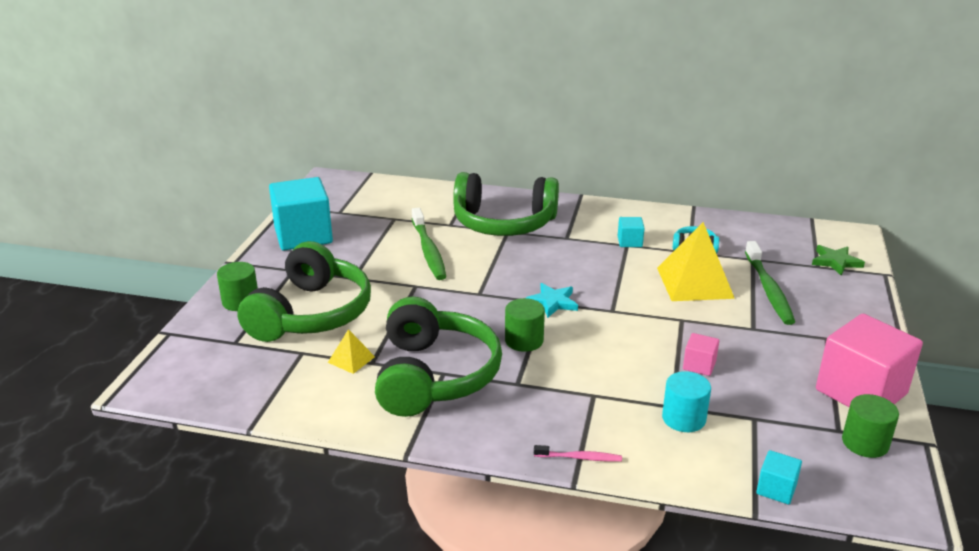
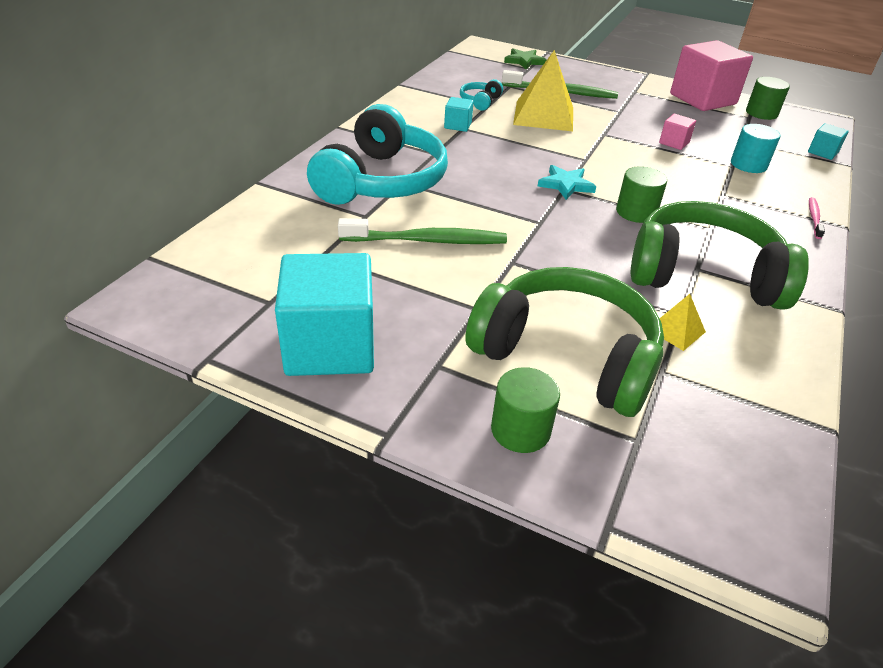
camera: 80 degrees left, 10 degrees up
green headphones [453,172,559,236] -> turquoise headphones [307,104,448,205]

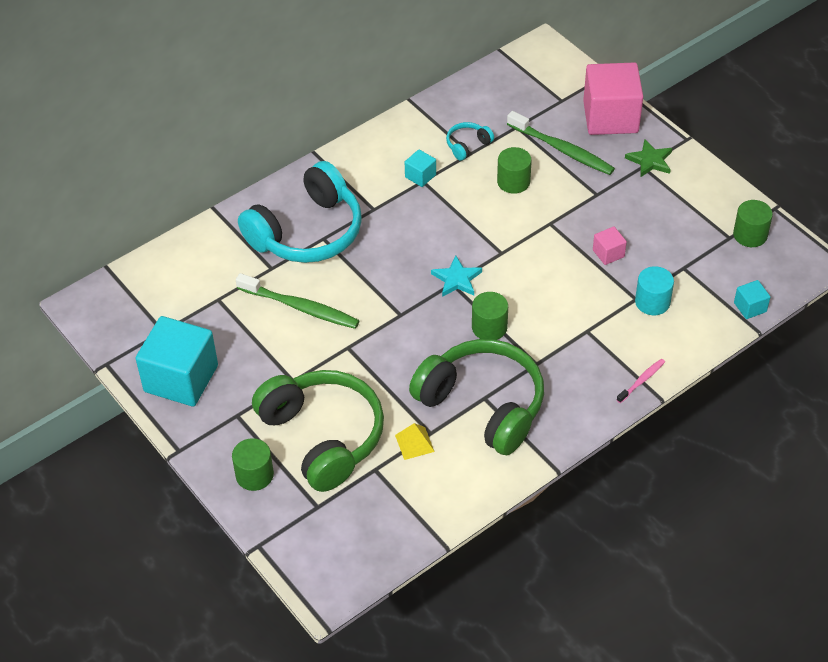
camera: 30 degrees right, 10 degrees up
green star [504,48,546,69] -> green star moved to [625,139,672,177]
yellow pyramid [513,50,573,131] -> green cylinder [497,147,532,194]
pink cube [670,40,753,111] -> pink cube moved to [583,62,643,135]

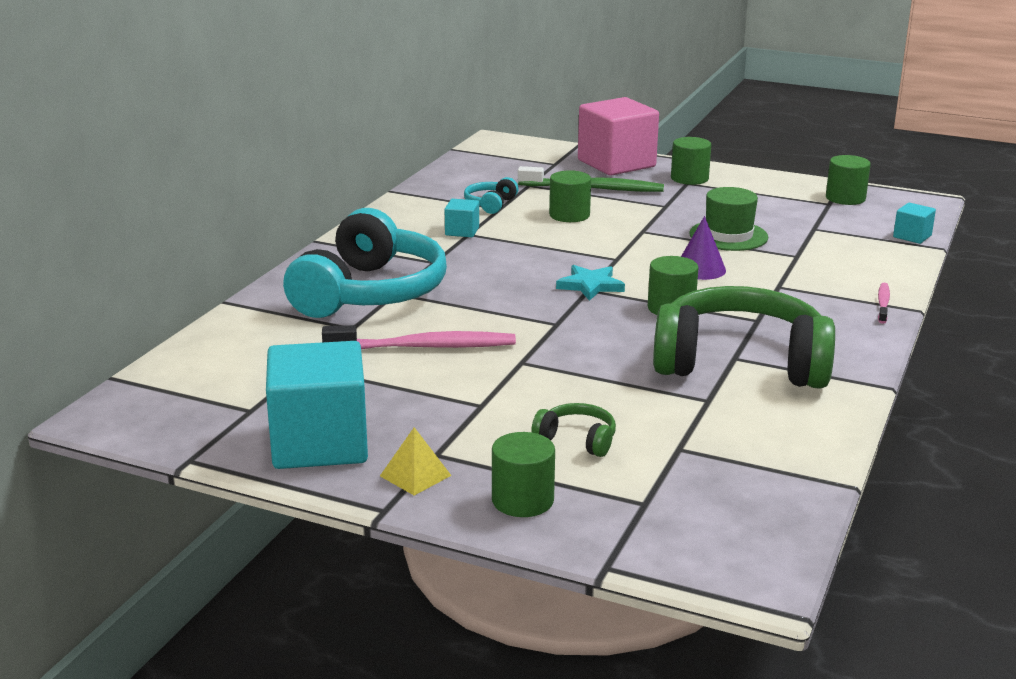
camera: 30 degrees left, 25 degrees down
green toothbrush [236,273,360,329] -> pink toothbrush [322,325,516,349]
green headphones [252,370,384,492] -> green headphones [531,403,616,457], size x0.41
yellow pyramid [395,423,435,460] -> yellow pyramid moved to [380,427,452,495]
pink cube [593,226,627,265] -> green hat [689,187,768,251]
green star [625,139,672,177] -> green cylinder [671,137,711,185]
turquoise cylinder [635,266,674,315] -> none
none -> purple cone [681,216,726,280]

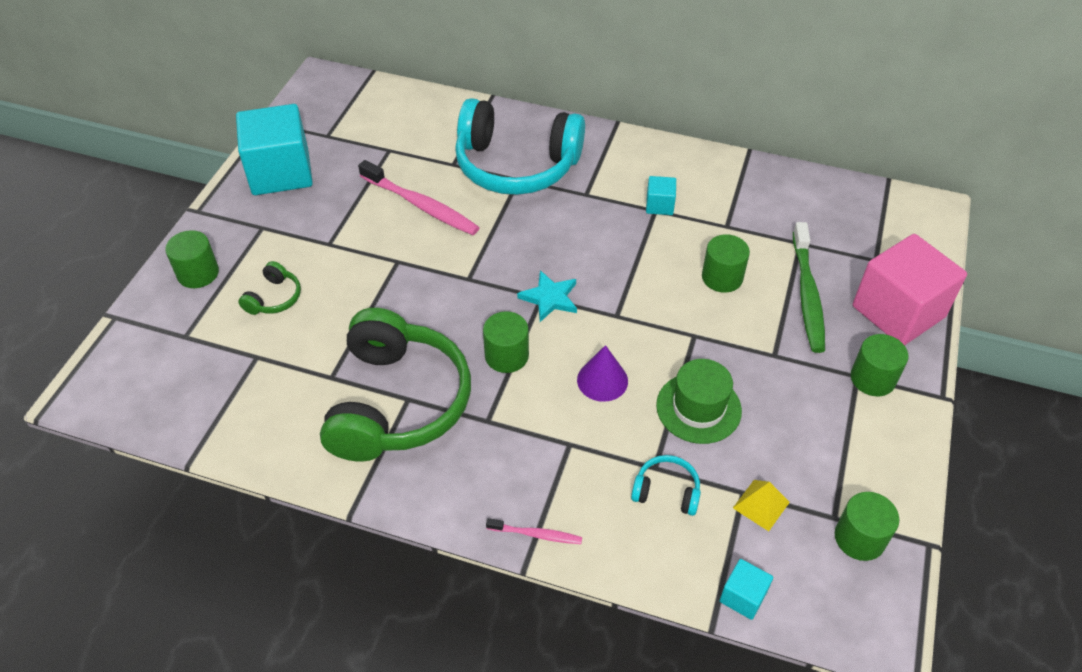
camera: 85 degrees right, 25 degrees up
pink toothbrush [322,325,516,349] -> pink toothbrush turned 45 degrees counterclockwise [358,160,480,235]
yellow pyramid [380,427,452,495] -> yellow pyramid moved to [733,480,790,531]
turquoise headphones [464,177,518,214] -> turquoise headphones moved to [631,455,701,516]

